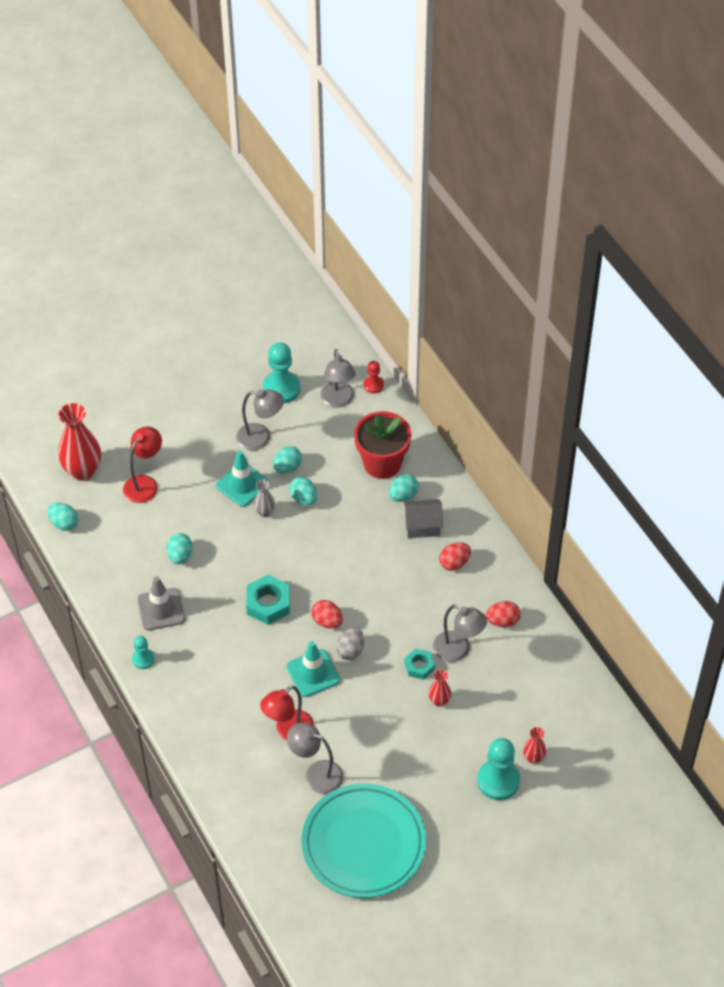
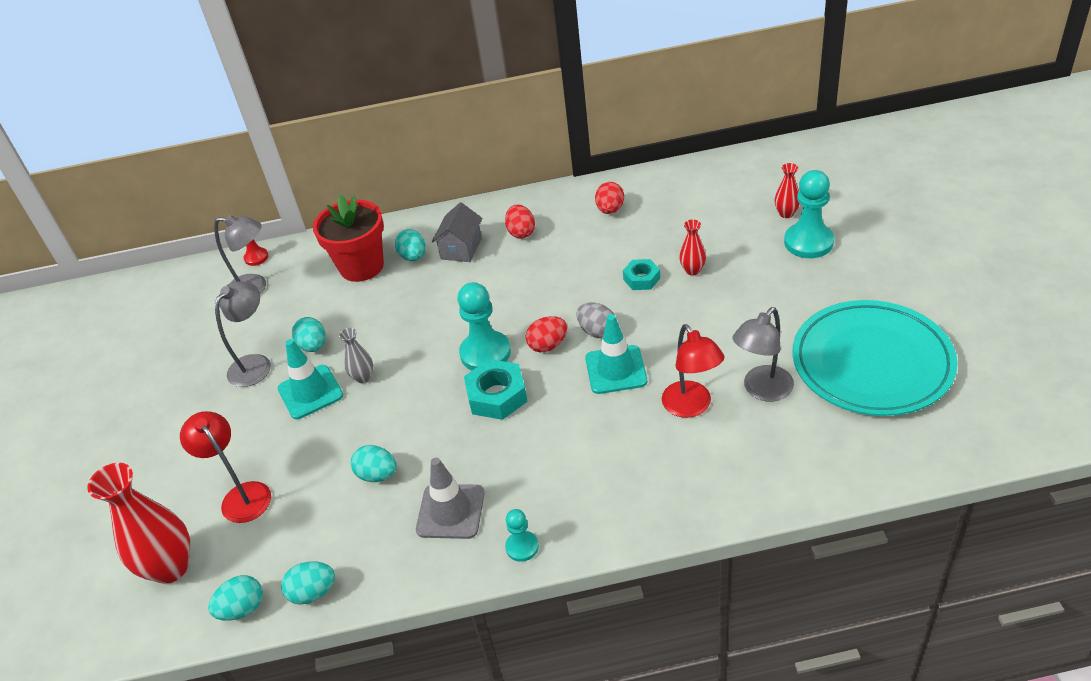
camera: 65 degrees left, 10 degrees down
turquoise pawn [263,342,300,403] -> turquoise pawn moved to [457,282,511,370]
turquoise egg [289,477,317,505] -> turquoise egg moved to [281,562,335,605]
grey lamp [433,605,487,662] -> none

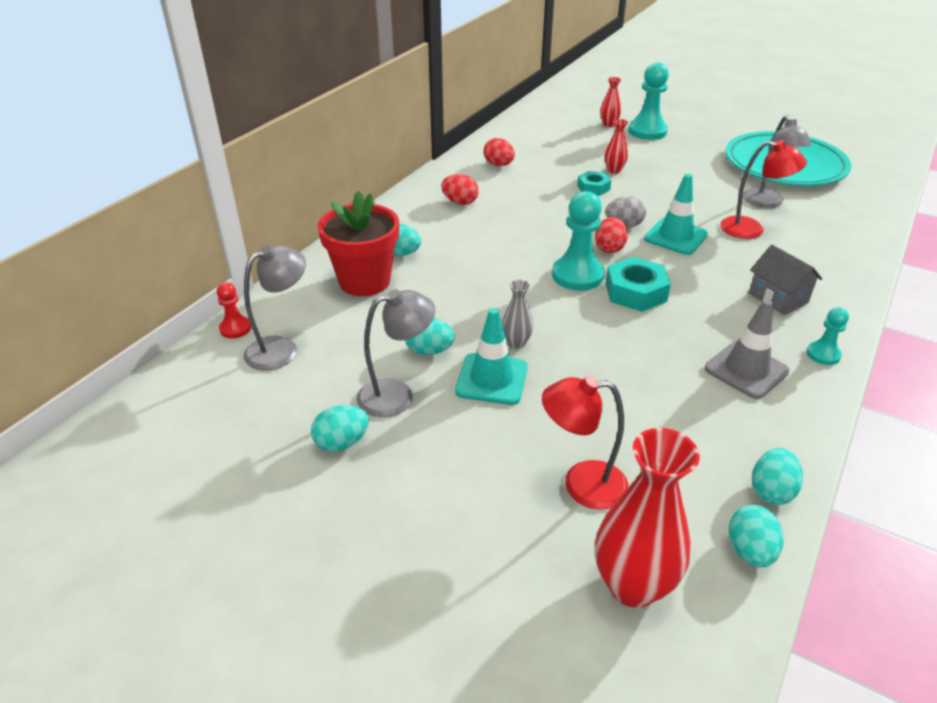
camera: 55 degrees left, 5 degrees down
grey lamp [215,281,271,387] -> grey lamp turned 90 degrees clockwise [357,289,435,417]
turquoise egg [350,445,397,482] -> turquoise egg moved to [311,405,369,452]
grey house [432,202,483,262] -> grey house moved to [749,245,822,315]

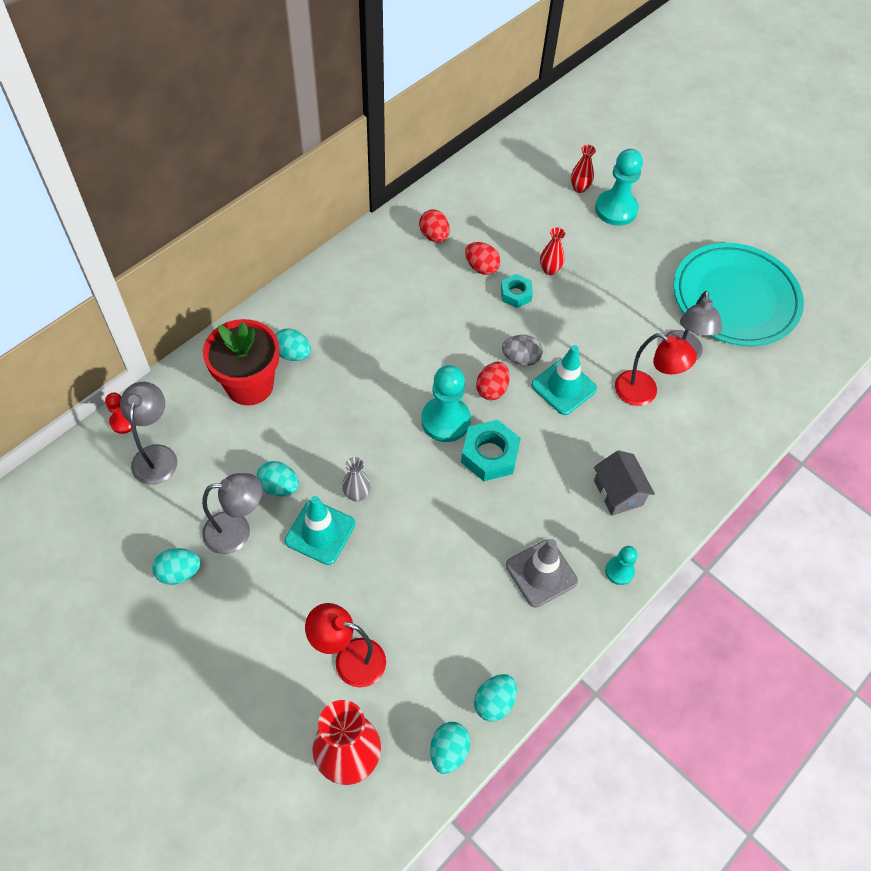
camera: 10 degrees right, 20 degrees up
grey lamp [243,245,306,370] -> grey lamp turned 60 degrees counterclockwise [120,382,177,485]
red egg [441,174,479,205] -> red egg moved to [465,242,500,275]

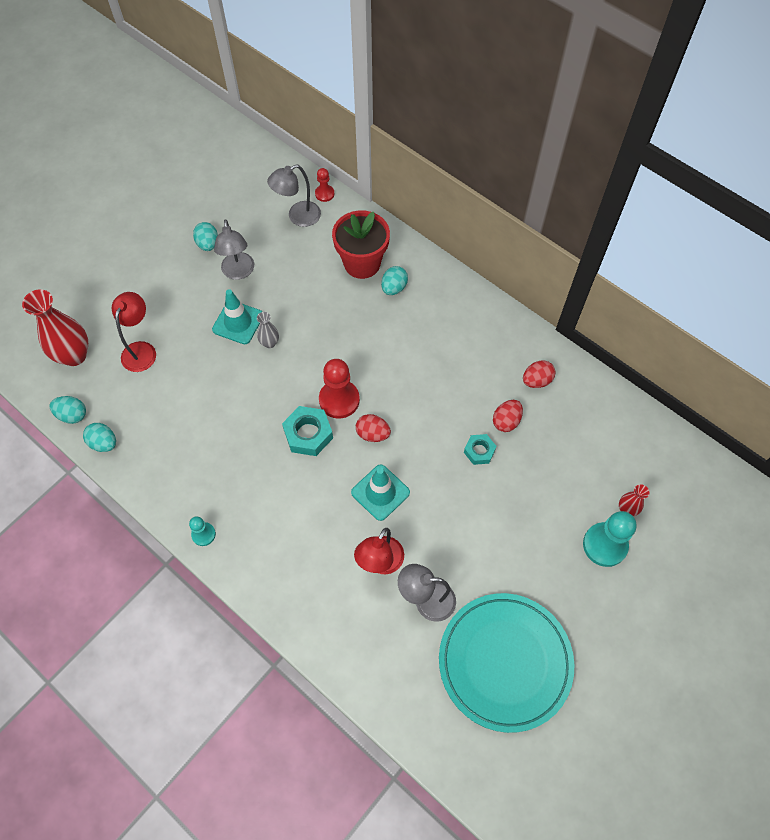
camera: 90 degrees right, 5 degrees up
grey lamp [120,382,177,485] -> grey lamp turned 150 degrees clockwise [267,165,321,227]
turquoise egg [256,461,299,496] -> none
turquoise pawn [421,365,471,442] -> red pawn [319,359,360,419]
grey egg [502,335,543,366] -> none
grey traffic cone [506,539,578,607] -> none
red vase [540,227,566,275] -> none
grey house [594,450,655,516] -> none

